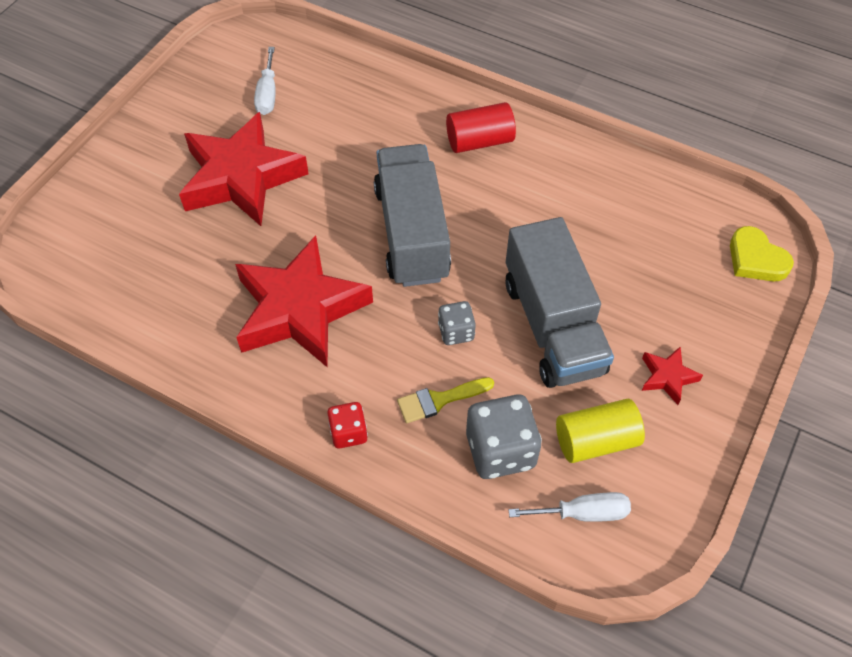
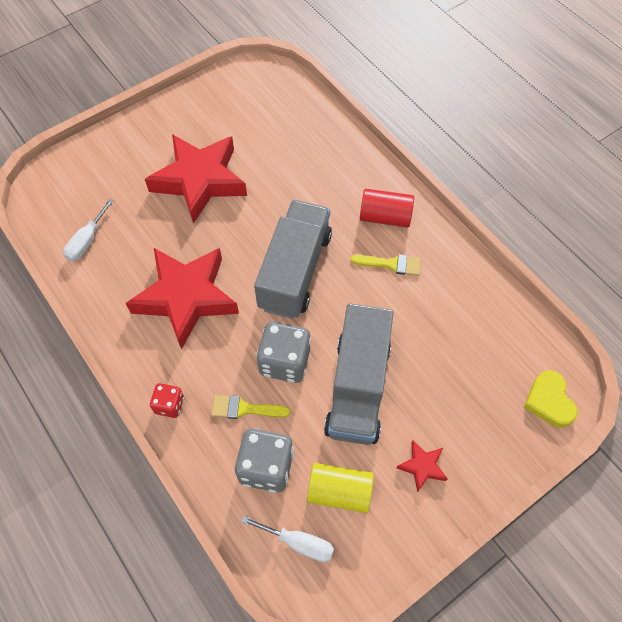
camera: 25 degrees right, 5 degrees up
white screwdriver [254,47,276,115] -> white screwdriver moved to [63,198,114,261]
grey dice [438,301,476,345] -> grey dice [256,321,311,383], size x1.77
none -> yellow brush [351,254,421,276]

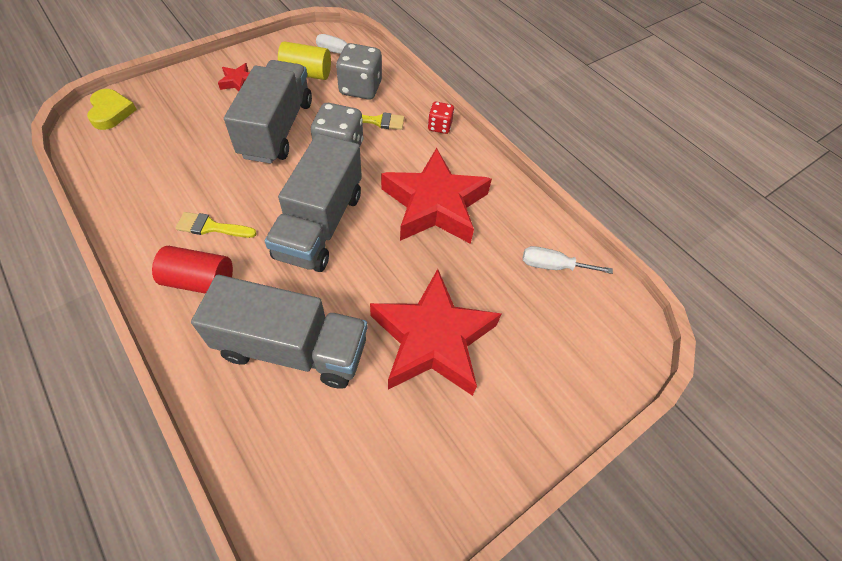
camera: 175 degrees right, 5 degrees down
white screwdriver [63,198,114,261] -> white screwdriver turned 105 degrees counterclockwise [523,246,613,274]
none -> grey truck [191,275,368,389]

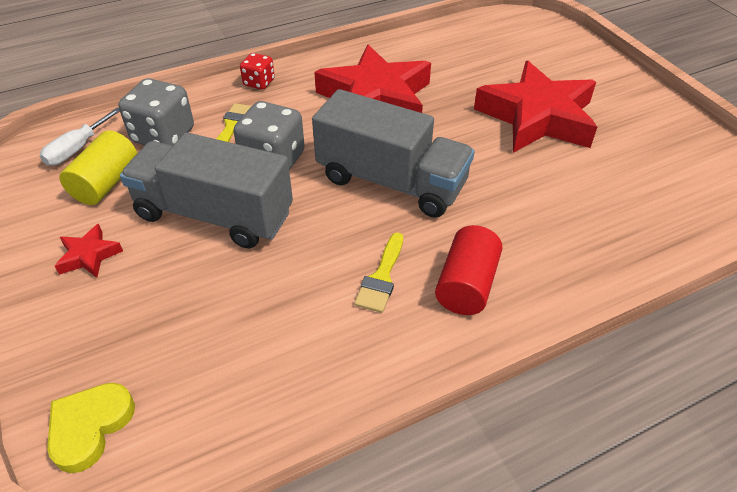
camera: 75 degrees left, 10 degrees down
yellow heart [87,89,137,130] -> yellow heart turned 60 degrees counterclockwise [47,383,135,473]
grey truck [191,275,368,389] -> none
white screwdriver [523,246,613,274] -> none

